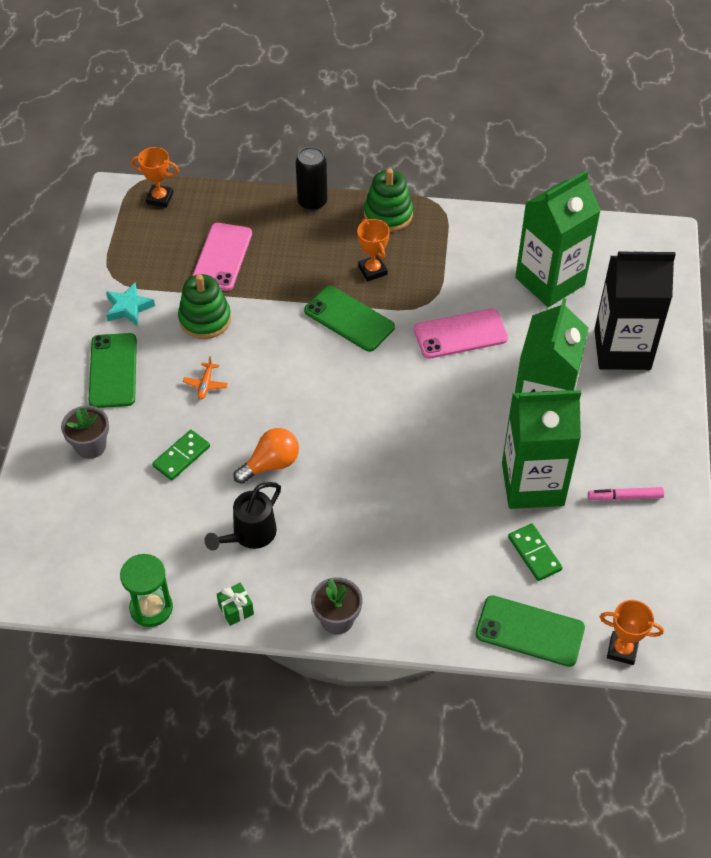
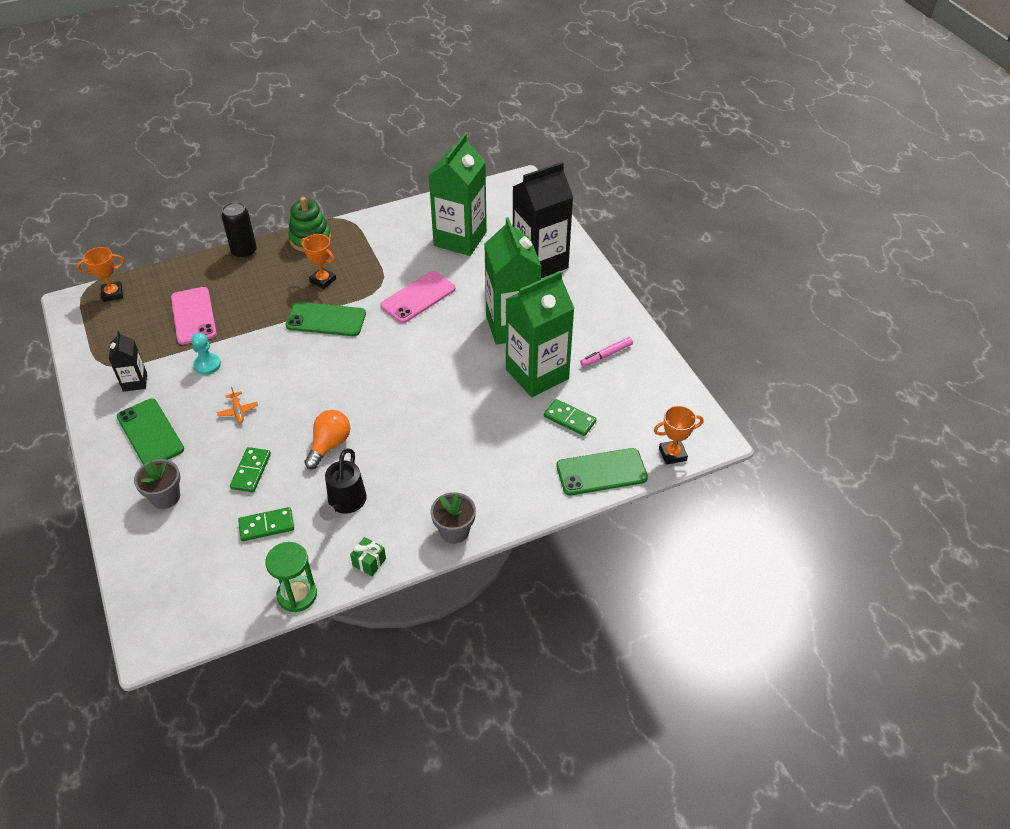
camera: 30 degrees left, 5 degrees down
turquoise star [106,283,155,326] -> black carton [109,331,147,392]
green stacking toy [178,274,231,339] -> turquoise pawn [191,333,221,375]
none -> green domino [238,507,294,541]

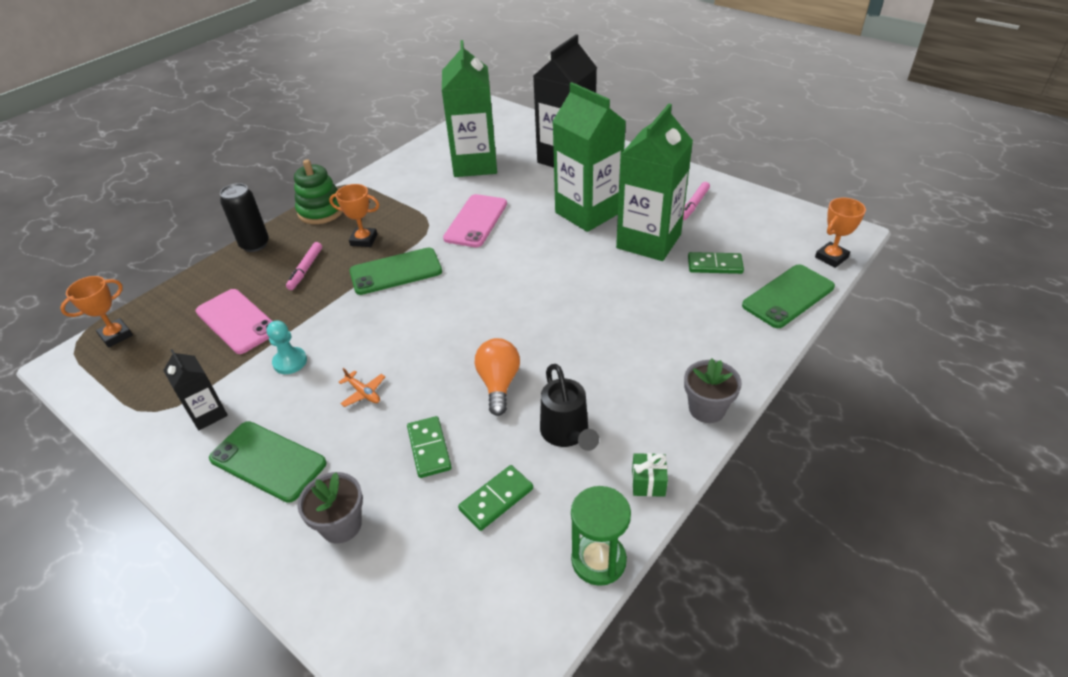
camera: 25 degrees left, 5 degrees down
none -> pink marker [286,242,322,290]

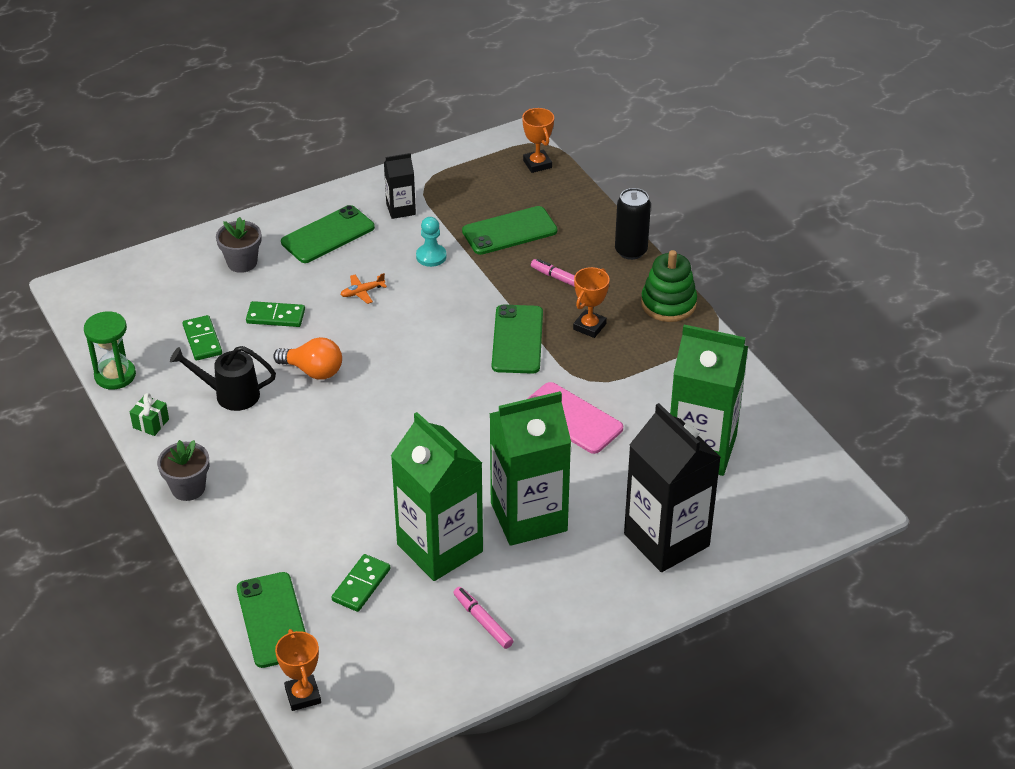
camera: 110 degrees right, 0 degrees up
pink phone [196,289,273,354] -> green phone [462,206,558,255]

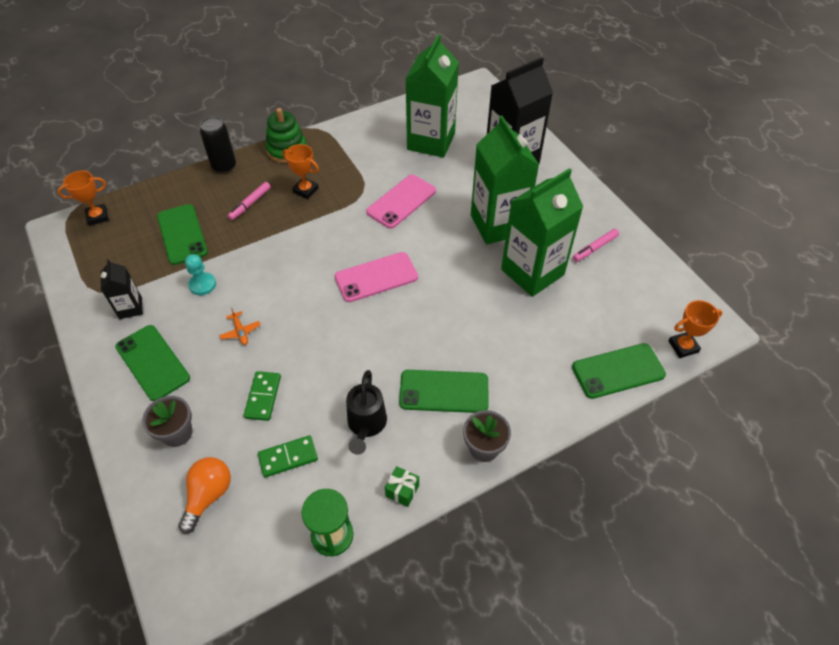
camera: 90 degrees left, 10 degrees up
orange light bulb [273,337,342,380] -> orange light bulb moved to [178,457,231,534]
green domino [332,554,390,612] -> none
green phone [492,305,543,374] -> green phone moved to [399,370,489,413]
none -> pink phone [335,252,418,302]

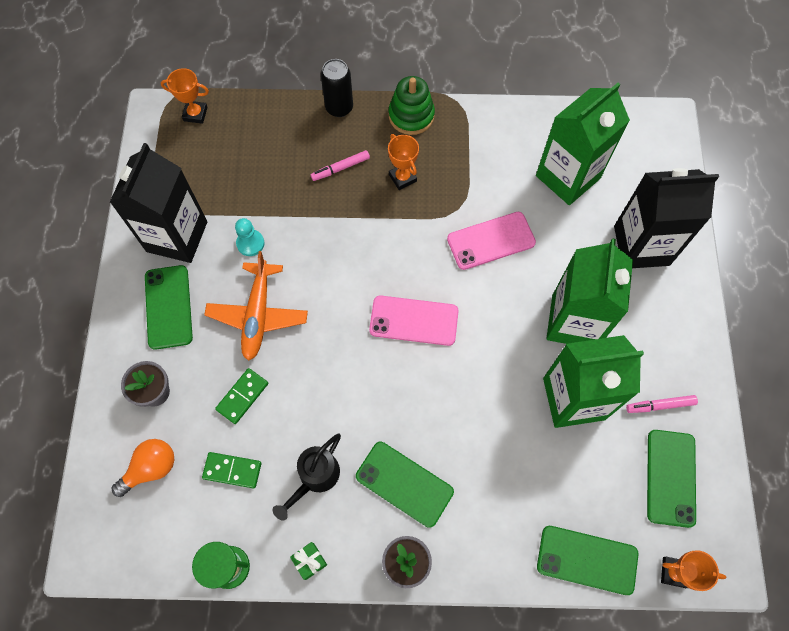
camera: 30 degrees right, 15 degrees up
black carton [101,259,143,319] -> black carton [110,143,207,263], size x2.06
green phone [157,204,208,265] -> green phone moved to [647,430,696,528]
orange plane [219,307,261,345] -> orange plane [204,251,308,361], size x2.38

